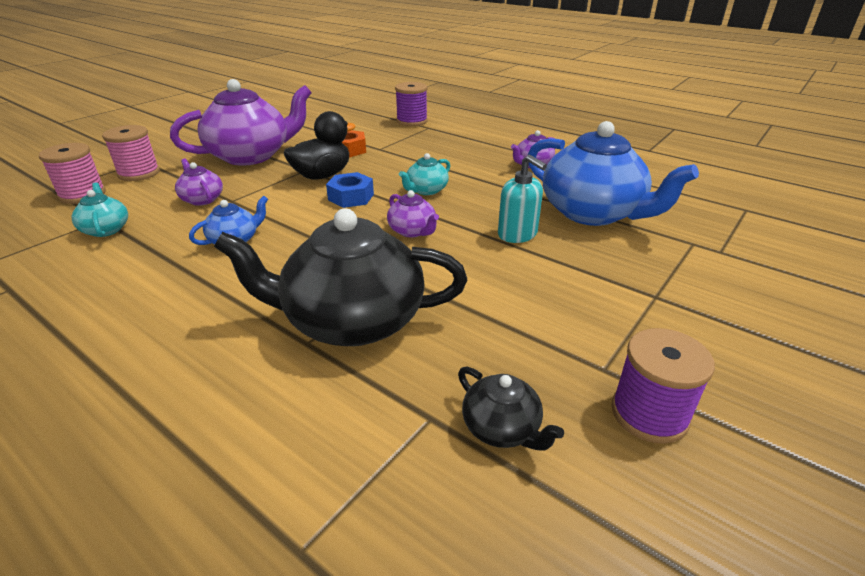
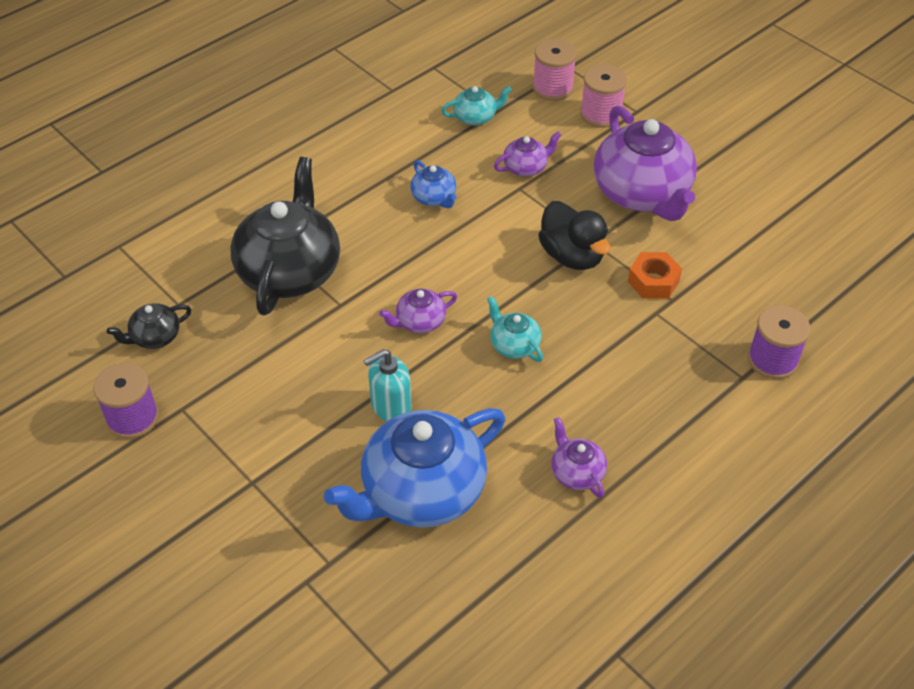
camera: 100 degrees right, 15 degrees up
blue nut [326,172,374,208] -> none

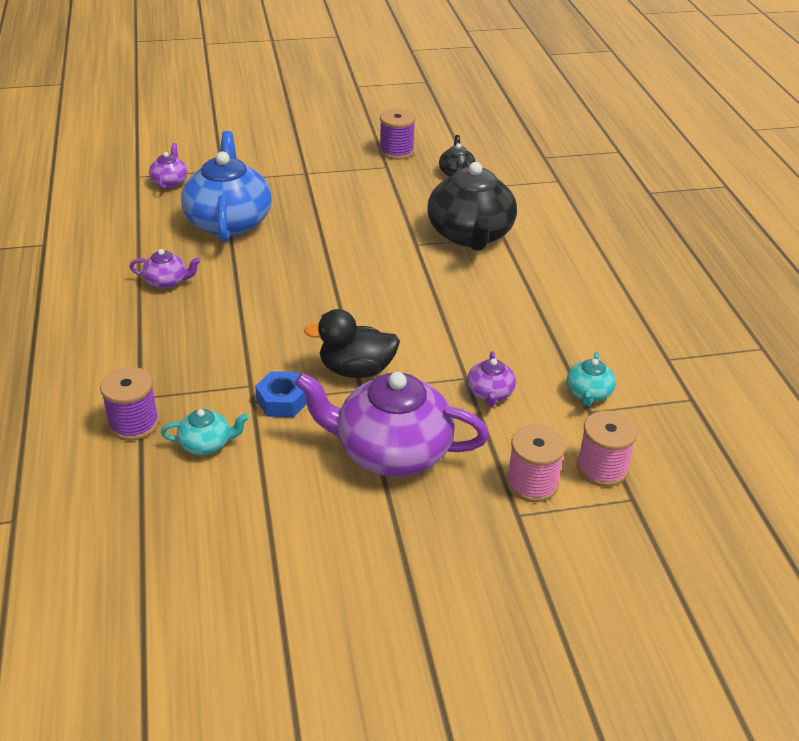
camera: 120 degrees right, 10 degrees down
black teapot [230,157,340,315] -> black teapot turned 45 degrees clockwise [427,160,517,250]
turquoise soap dispenser [363,349,412,422] -> none
purple teapot [379,289,457,333] -> purple teapot moved to [149,143,188,189]
blue teapot [410,160,456,208] -> none
turquoise teapot [487,296,543,362] -> turquoise teapot moved to [161,409,249,455]
orange nut [628,252,682,299] -> blue nut [255,371,307,417]

